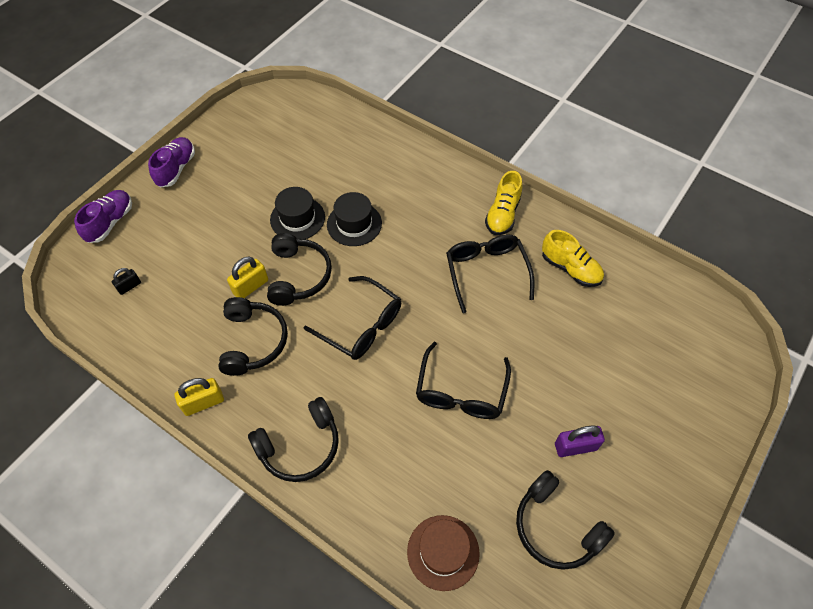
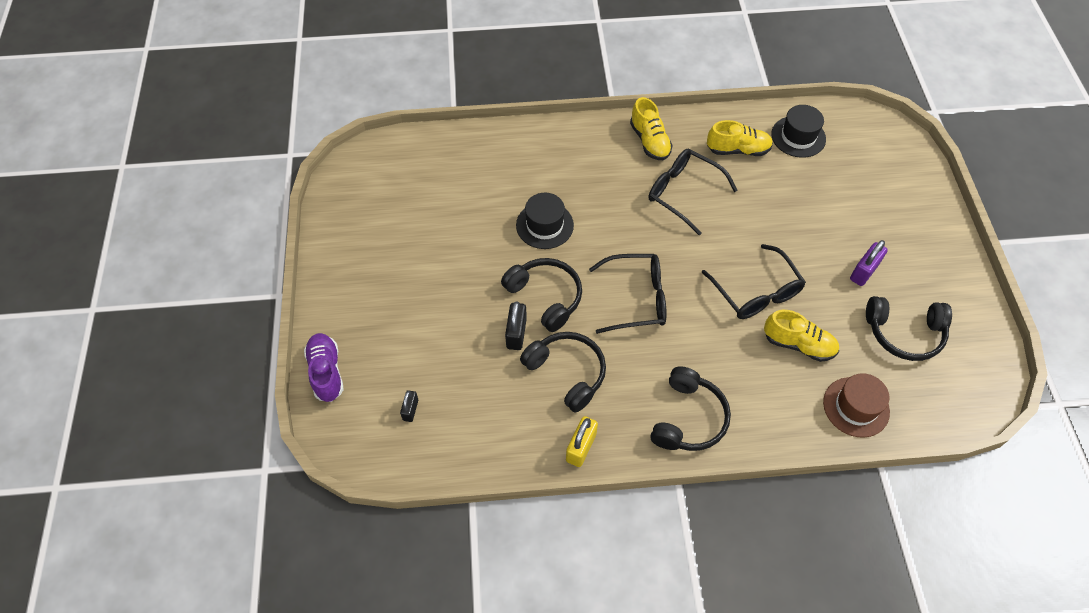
camera: 40 degrees left, 0 degrees up
purple shoe [148,137,195,187] -> none
yellow padlock [227,257,268,298] -> black padlock [505,301,527,350]
black hat [270,187,325,239] -> black hat moved to [771,105,826,158]
none -> yellow shoe [764,310,839,362]

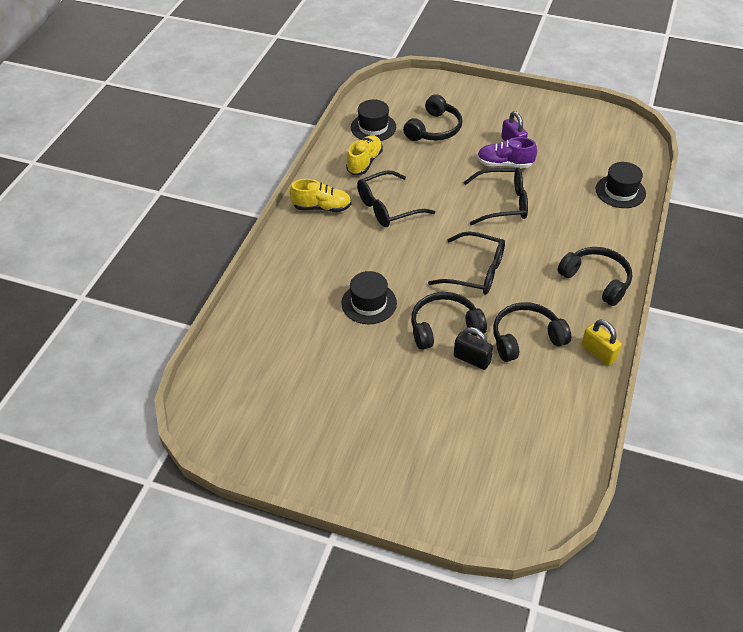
camera: 65 degrees left, 10 degrees down
purple shoe [304,333,344,402] -> purple shoe moved to [477,137,537,168]
black padlock [400,390,418,422] -> none
black glasses [589,254,667,334] -> black glasses turned 90 degrees clockwise [428,231,505,295]
yellow shoe [764,310,839,362] -> none
brown hat [823,373,890,438] -> black hat [596,162,646,208]
black headphones [866,296,952,361] -> black headphones moved to [403,94,462,141]

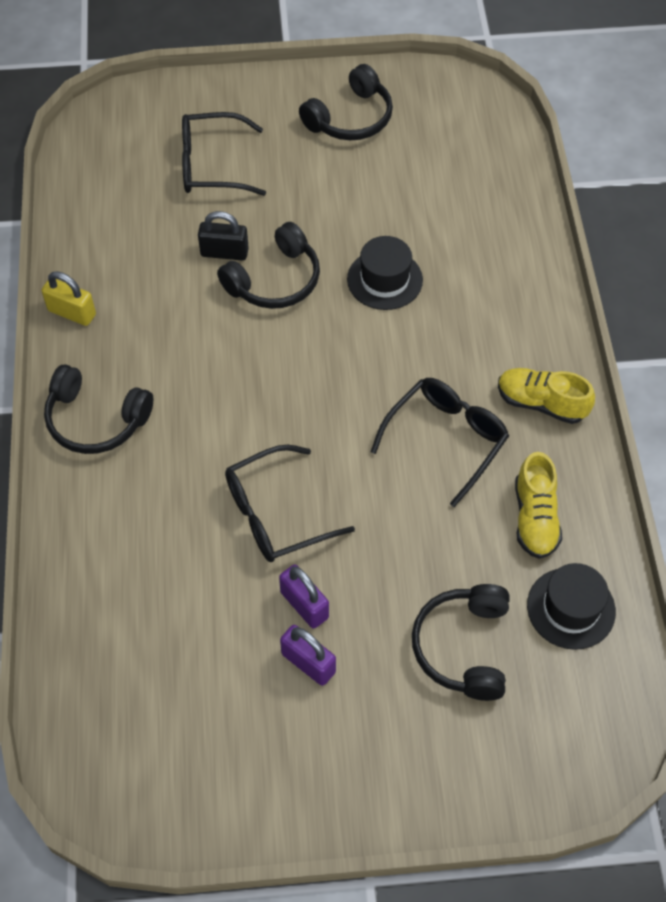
camera: 155 degrees right, 10 degrees up
yellow shoe [290,179,351,212] -> yellow shoe turned 45 degrees clockwise [498,368,595,424]
black glasses [428,231,505,295] -> black glasses moved to [182,112,266,196]
purple shoe [477,137,537,168] -> purple padlock [279,565,329,629]
black headphones [493,302,571,362] -> black headphones moved to [299,64,393,140]
black hat [596,162,646,208] -> none

